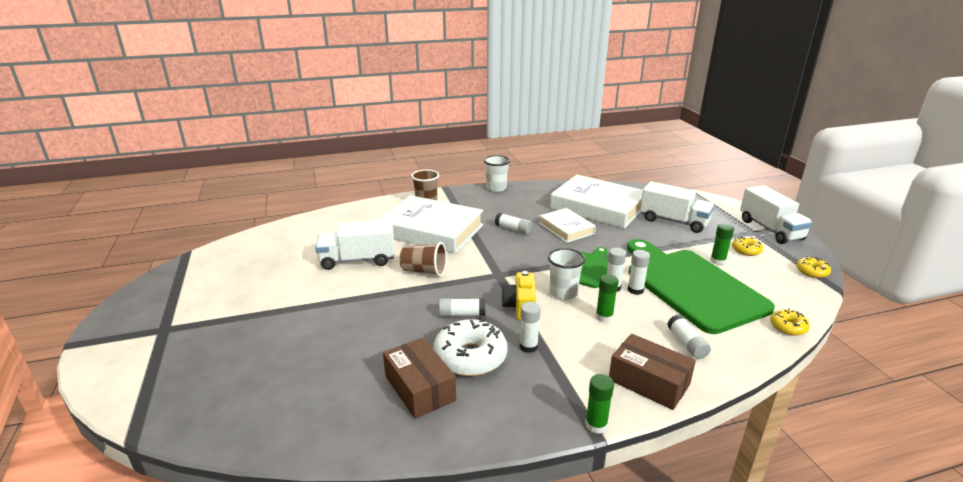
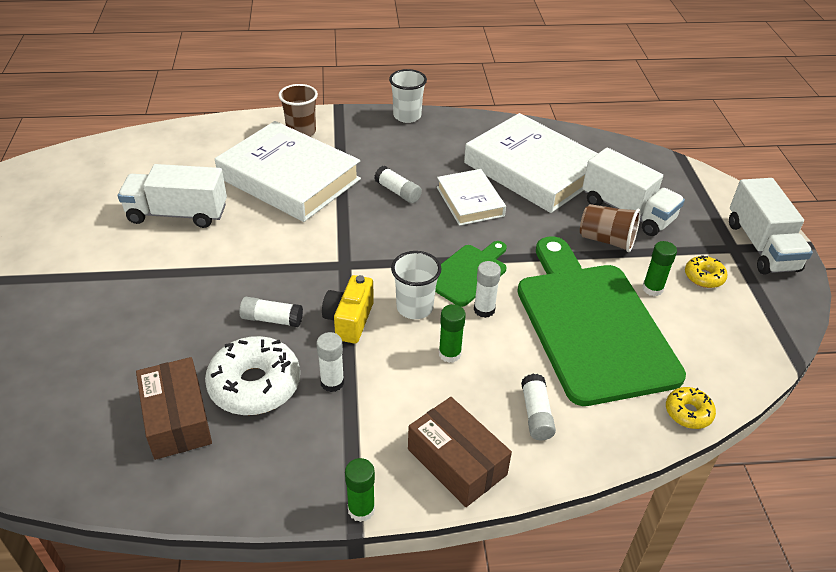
camera: 10 degrees right, 15 degrees up
brown cup [399,242,447,276] -> brown cup moved to [580,204,640,252]
white glue stick [627,250,650,295] -> none
yellow donut [796,256,831,278] -> none

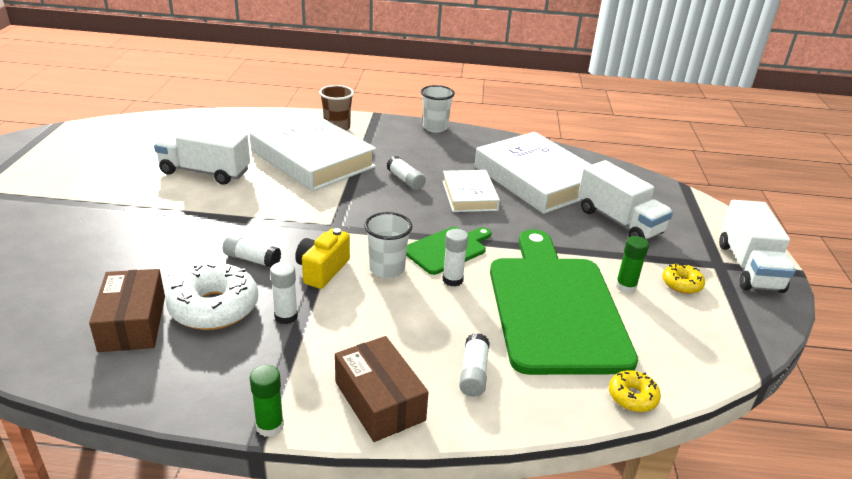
camera: 10 degrees right, 10 degrees down
green glue stick [439,304,466,363] -> none
brown cup [580,204,640,252] -> none

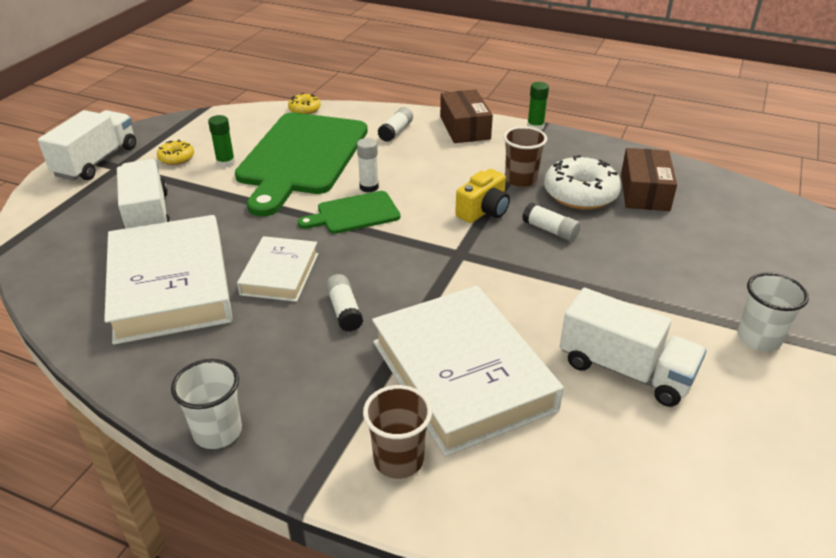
camera: 160 degrees left, 5 degrees up
white glue stick [270,262,298,324] -> brown cup [503,126,547,187]
white cup [364,212,412,278] -> white cup moved to [737,272,809,351]

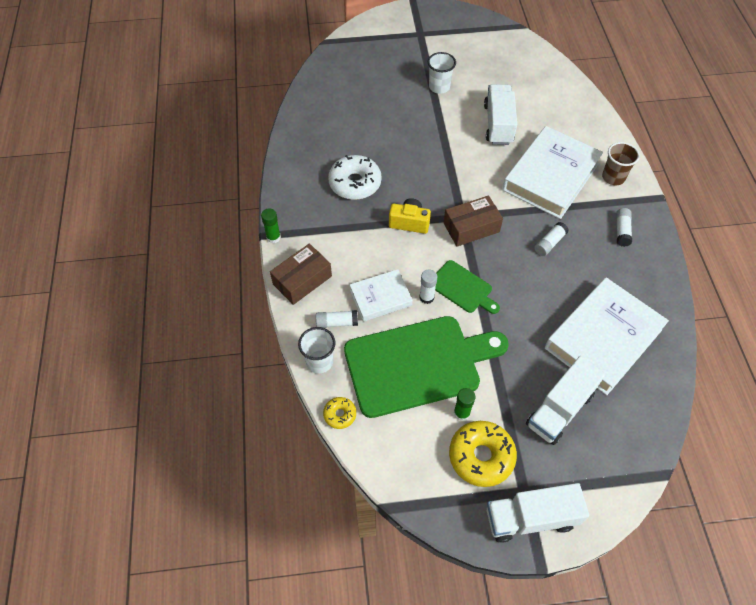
camera: 120 degrees left, 20 degrees up
yellow donut [157,139,194,165] -> yellow donut [449,421,517,487], size x1.94
white cup [171,359,242,449] -> white cup moved to [298,327,336,373]
white book [237,236,318,302] -> white book moved to [350,269,412,321]
brown cup [503,126,547,187] -> none
white glue stick [522,203,581,241] -> white glue stick moved to [616,208,632,247]
brown box [621,148,677,211] -> brown box moved to [444,195,503,247]

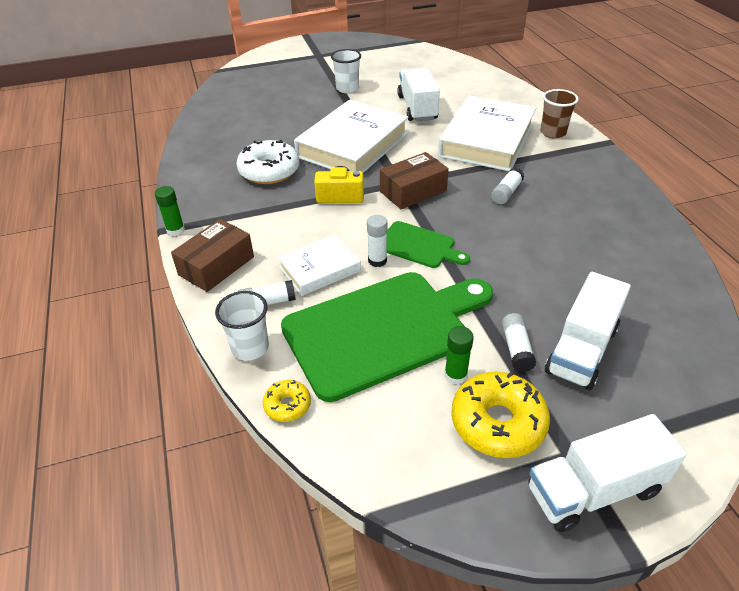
camera: 10 degrees left, 15 degrees down
white book [545,278,669,395] -> white book moved to [294,100,408,173]
white glue stick [616,208,632,247] -> white glue stick moved to [502,313,536,372]

